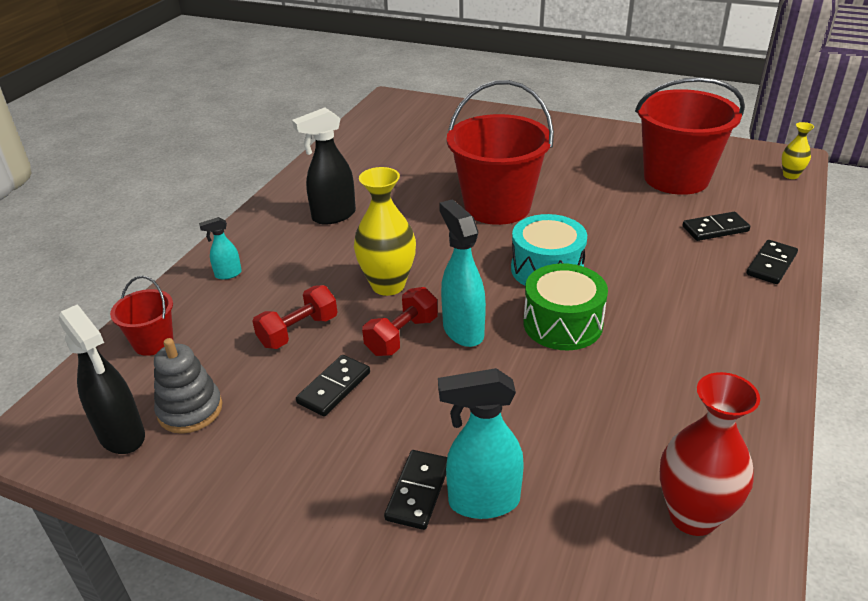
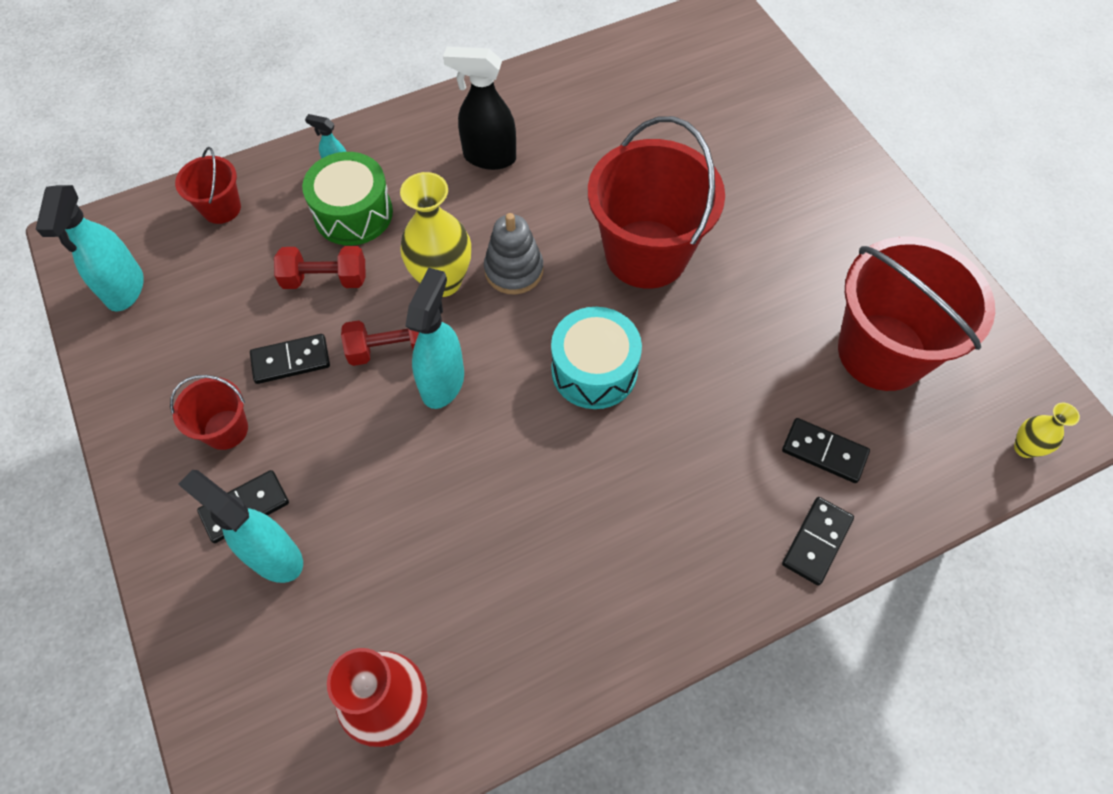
camera: 40 degrees right, 25 degrees up
black spray bottle [59,304,145,454] -> turquoise spray bottle [36,185,144,312]
grey stacking toy [154,338,222,434] -> grey stacking toy moved to [484,213,544,295]
green drum [524,263,608,350] -> green drum moved to [302,152,393,246]
black domino [747,240,798,284] -> black domino turned 45 degrees counterclockwise [782,497,854,585]
none -> red bucket [170,375,248,450]

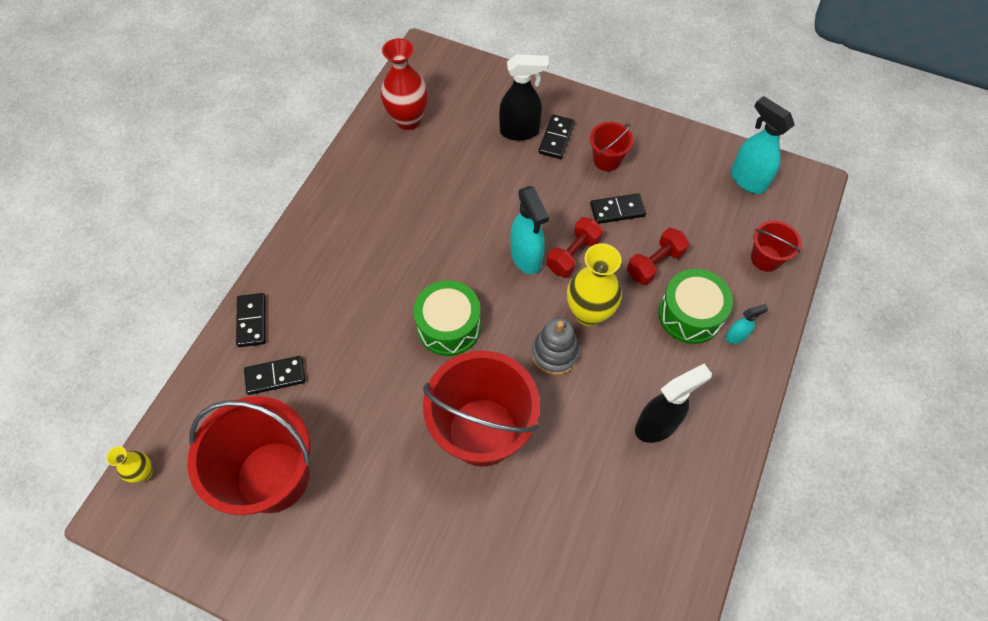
camera: 140 degrees right, 0 degrees up
turquoise spray bottle [178,470,303,583] -> black spray bottle [499,54,549,141]
black domino [250,334,330,384] -> black domino turned 45 degrees clockwise [590,193,646,224]
turquoise drum [551,307,642,409] -> green drum [413,280,481,356]

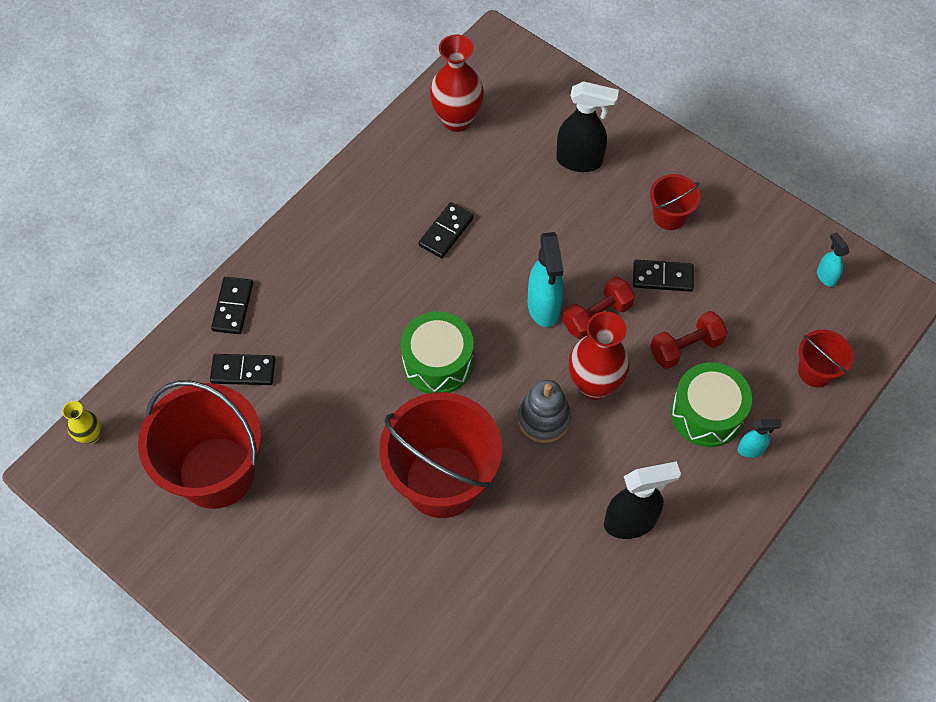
camera: 15 degrees right, 0 degrees up
black domino [538,115,575,159] -> black domino moved to [418,202,474,258]
yellow vase [567,243,622,327] -> red vase [569,311,630,400]
turquoise spray bottle [731,96,795,194] -> turquoise spray bottle [817,232,849,287], size x0.52

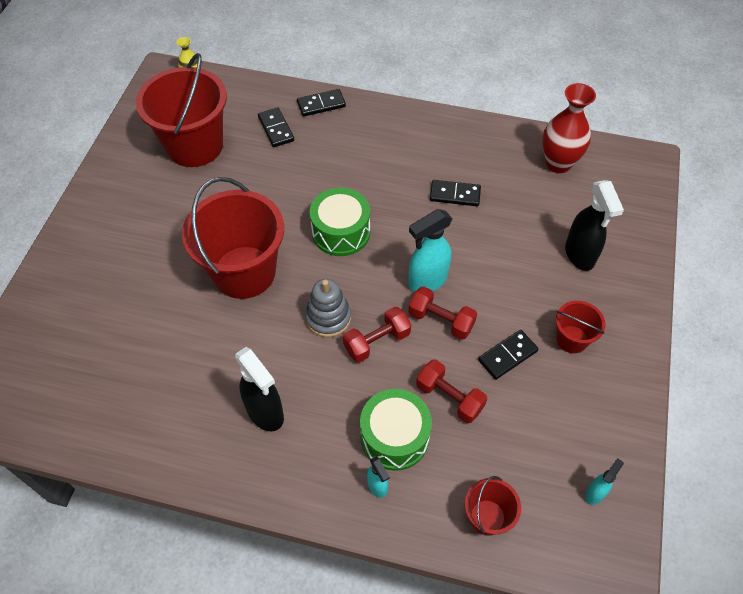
camera: 65 degrees right, 5 degrees down
red vase [569,311,630,400] -> red dumbbell [343,307,411,363]
black domino [633,260,694,292] -> black domino turned 75 degrees clockwise [478,330,538,380]

